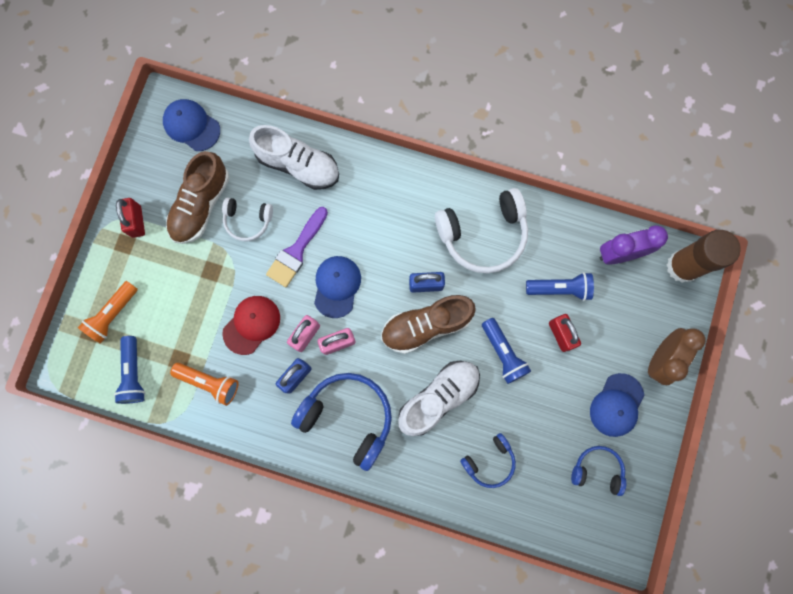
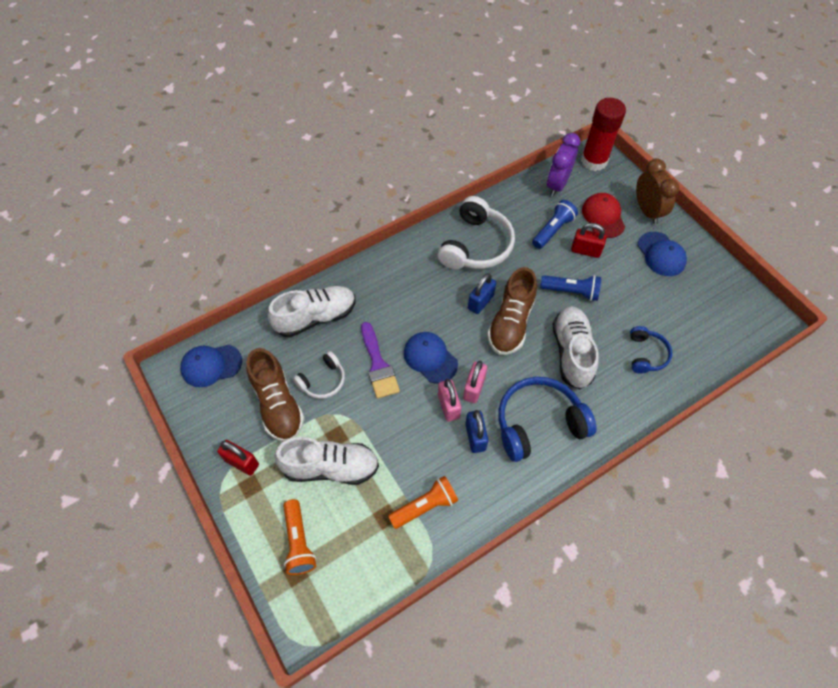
camera: 50 degrees left, 20 degrees down
blue flashlight [114,336,145,404] -> none
red cap [222,296,280,355] -> red cap moved to [582,193,625,238]
blue headphones [571,446,626,496] -> none
brown glue stick [667,230,741,283] -> red glue stick [581,98,626,171]
none -> white shoe [275,437,379,485]

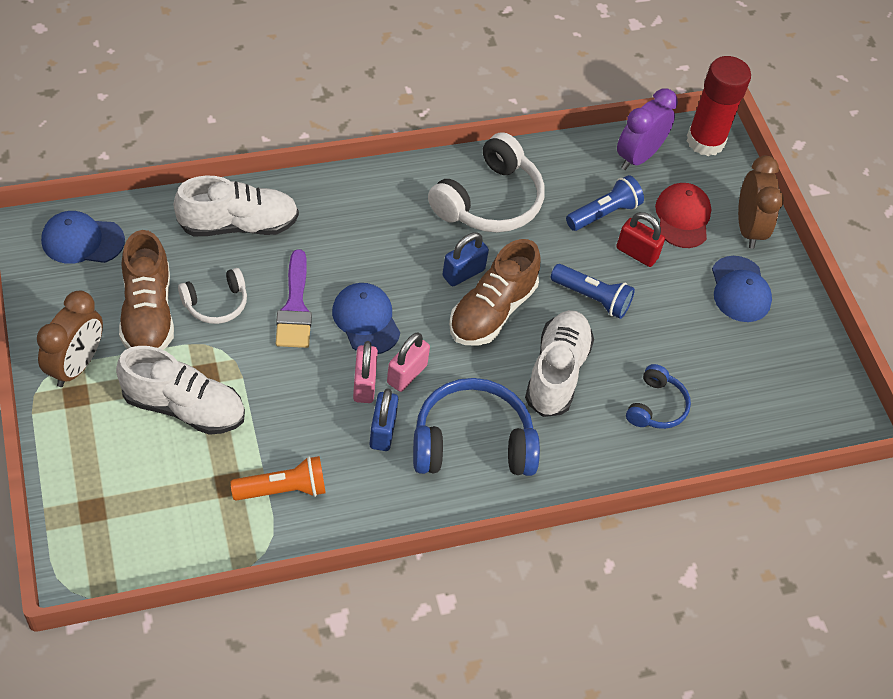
camera: 10 degrees right, 5 degrees down
red padlock [217,440,259,476] -> brown clock [37,291,103,387]
orange flashlight [283,499,316,575] -> none

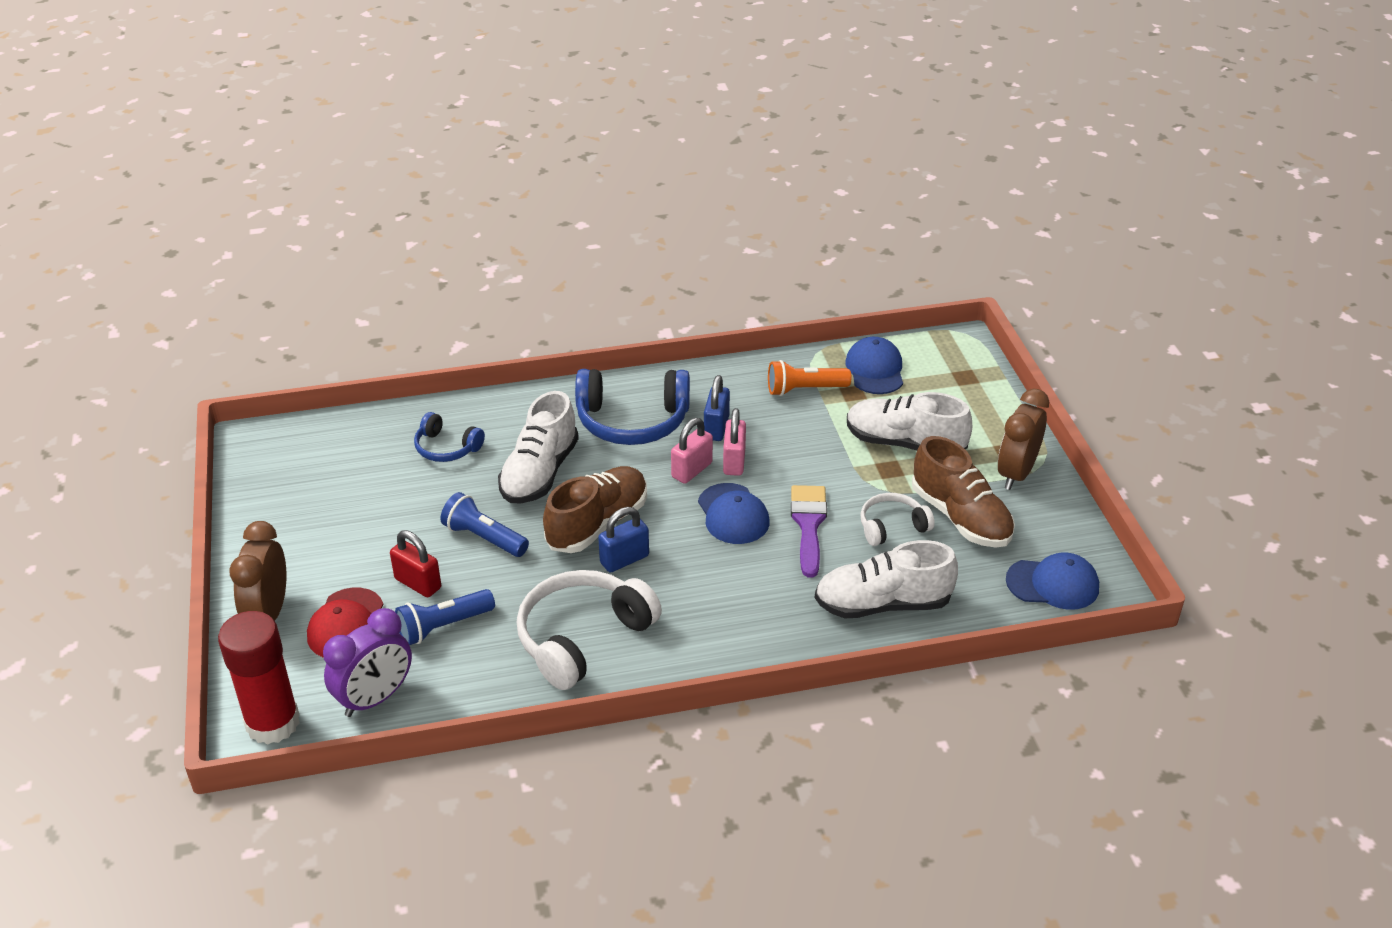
camera: 170 degrees left, 15 degrees down
brown shoe [119,230,174,350] -> brown shoe turned 150 degrees clockwise [912,436,1015,548]
blue headphones [626,364,691,429] -> blue headphones turned 90 degrees counterclockwise [414,412,485,462]
blue cap [712,256,772,322] -> blue cap moved to [845,337,903,394]

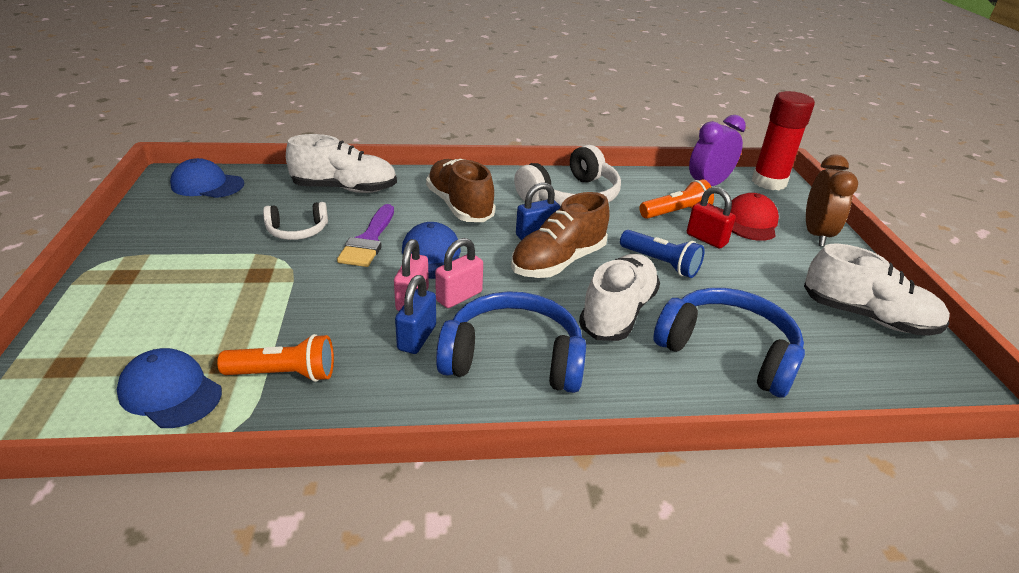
camera: 175 degrees left, 5 degrees down
blue flashlight [395,589,495,645] -> orange flashlight [639,179,714,219]
blue headphones [414,412,485,462] -> blue headphones [654,288,805,398], size x1.81
blue cap [845,337,903,394] -> blue cap turned 120 degrees clockwise [117,348,222,428]
white shoe [847,392,972,451] -> white shoe moved to [804,244,950,336]
brown shoe [912,436,1015,548] -> brown shoe moved to [426,158,495,222]
brown clock [998,389,1049,490] -> none

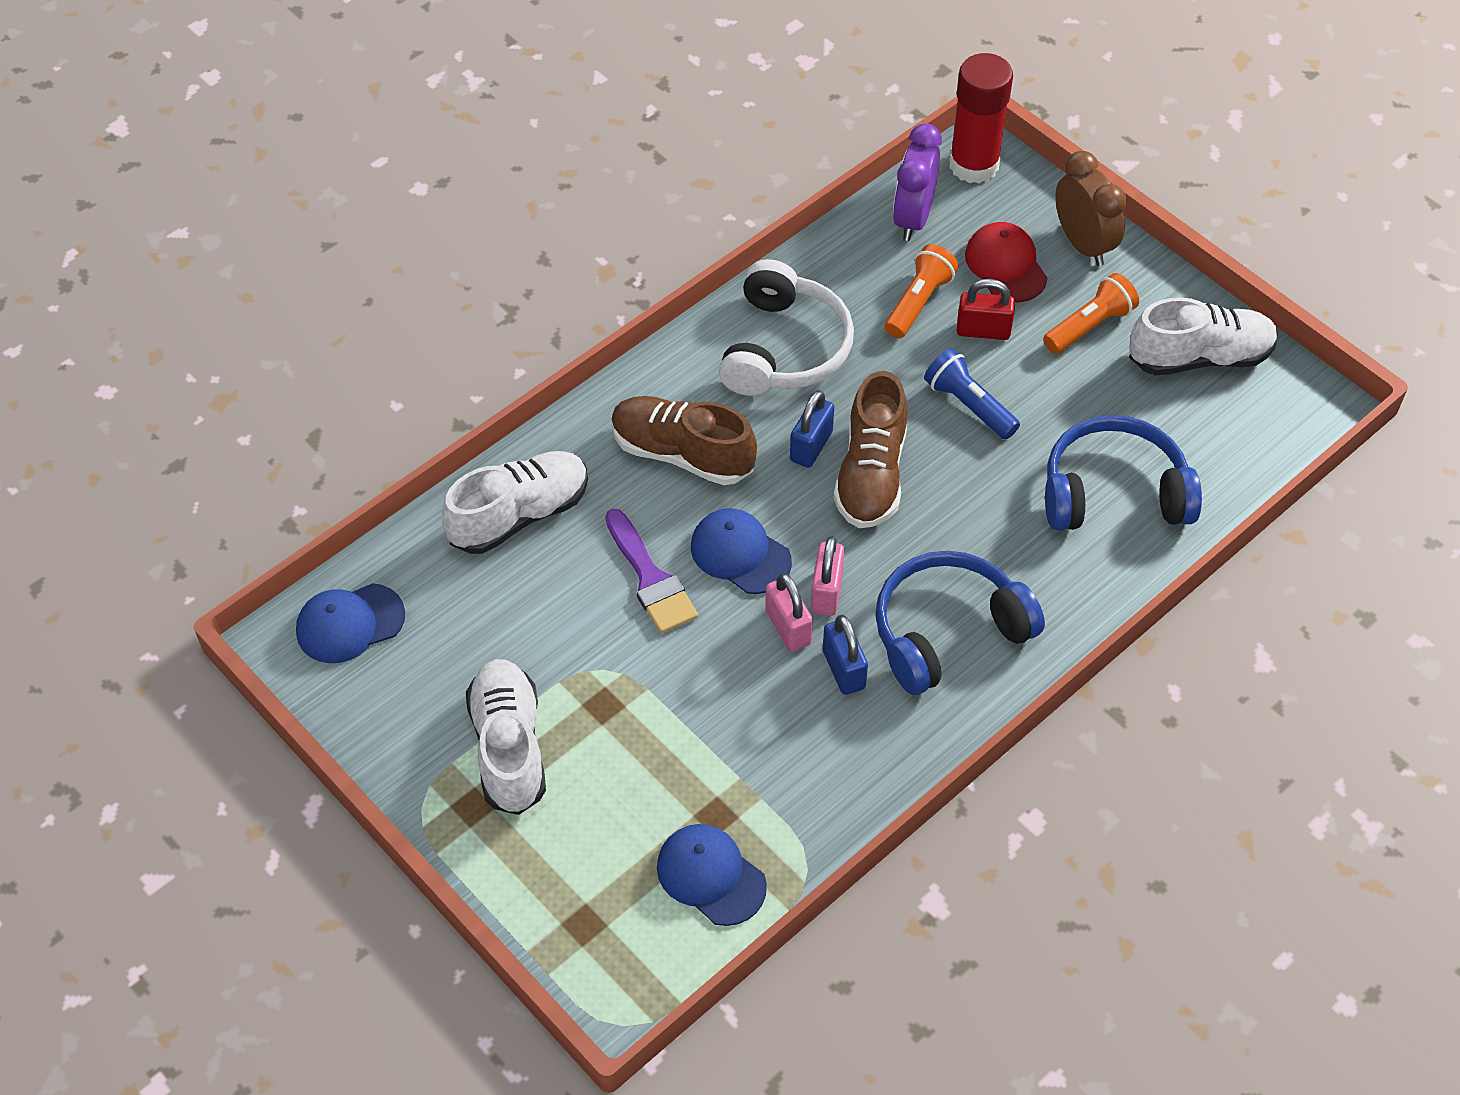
camera: 35 degrees left, 20 degrees up
blue cap [117,348,222,428] -> blue cap turned 45 degrees clockwise [657,824,767,926]
orange flashlight [217,334,334,382] -> orange flashlight moved to [1043,273,1139,354]
white headphones [263,202,328,240] -> none
white shoe [579,254,660,341] -> white shoe moved to [466,659,546,815]
blue flashlight [620,230,705,278] -> blue flashlight turned 135 degrees counterclockwise [924,348,1020,439]

